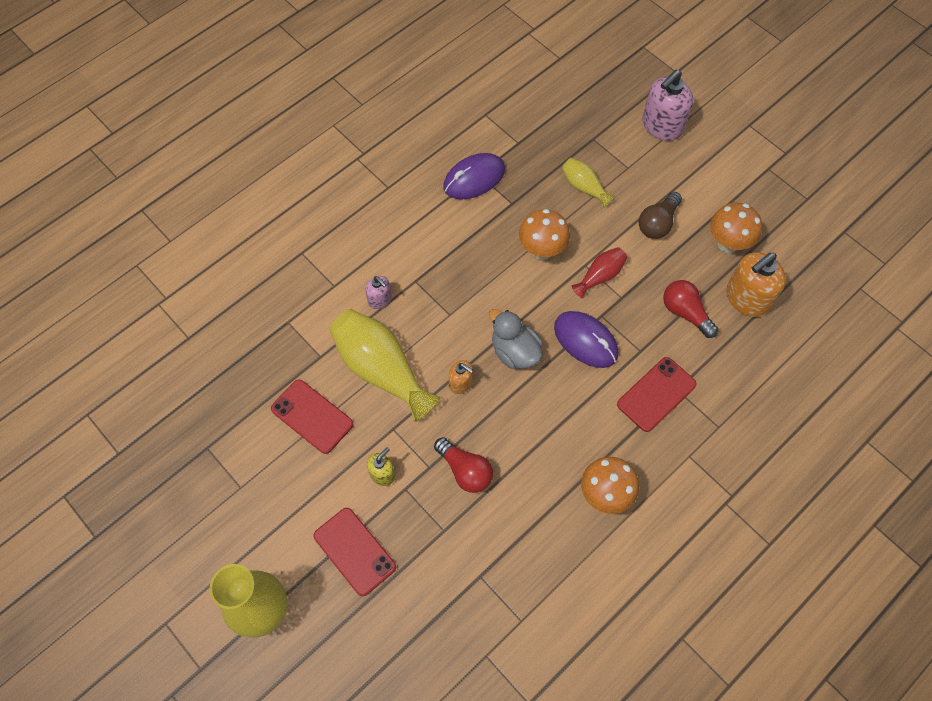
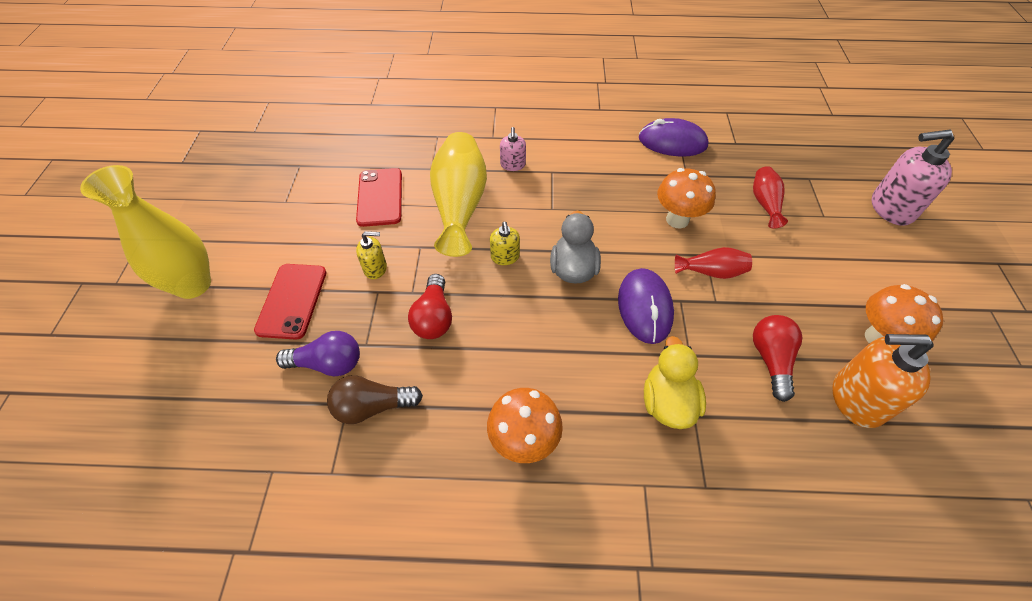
camera: 45 degrees right, 10 degrees down
orange soap dispenser [449,360,473,394] -> yellow soap dispenser [490,222,520,265]
yellow vase [562,158,615,208] -> red vase [753,166,788,229]
red phone [617,357,697,432] -> yellow duck [644,336,706,429]
brown light bulb [639,192,682,239] -> brown light bulb moved to [327,375,423,424]
none -> purple light bulb [276,331,360,376]

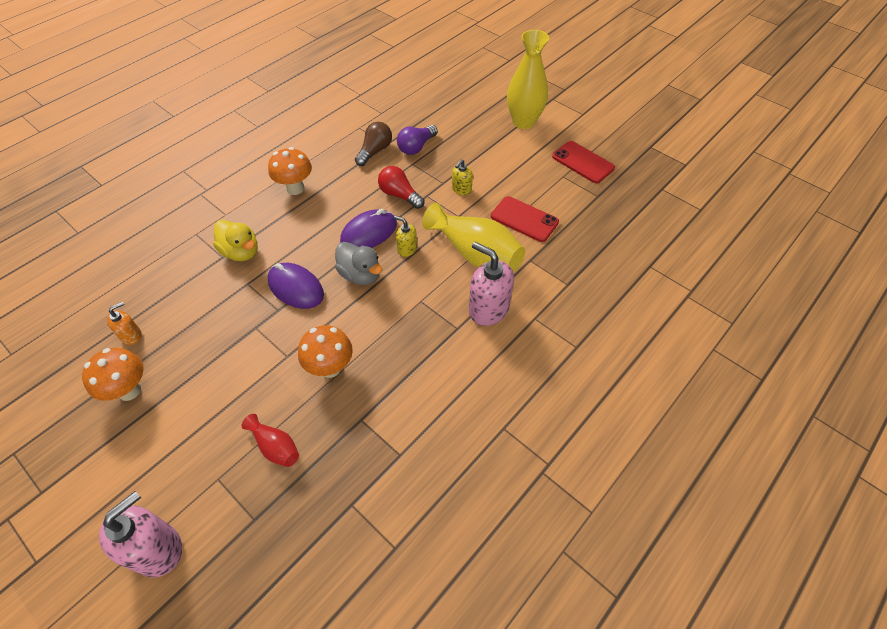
camera: 130 degrees right, 0 degrees up
red phone [254,264,327,340] -> red phone moved to [552,141,615,183]
pink soap dispenser [500,127,526,171] -> pink soap dispenser [469,242,514,326], size x1.88
purple mouse [639,118,709,157] -> purple mouse moved to [340,209,397,248]
red vase [675,247,752,279] -> none
red light bulb [753,315,803,402] -> none
orange soap dispenser [832,334,934,428] -> orange soap dispenser [107,301,142,345], size x0.53

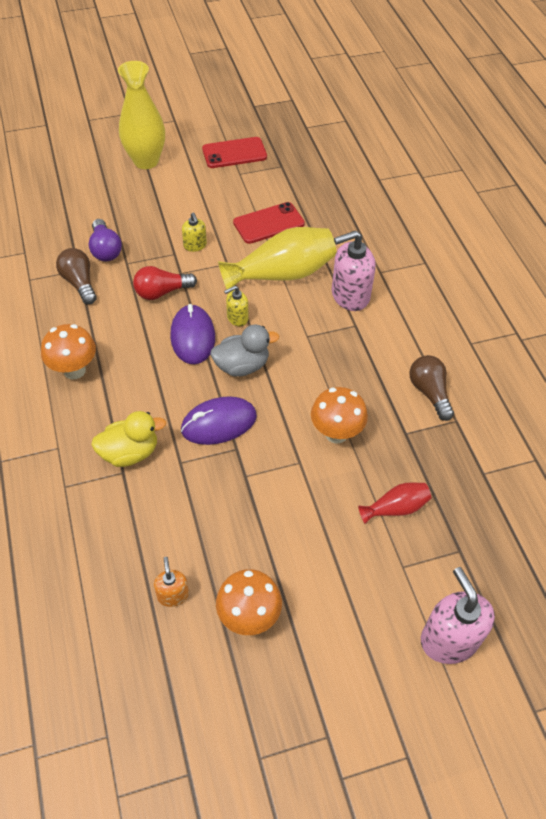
camera: 60 degrees left, 0 degrees up
none -> brown light bulb [409,355,454,421]

